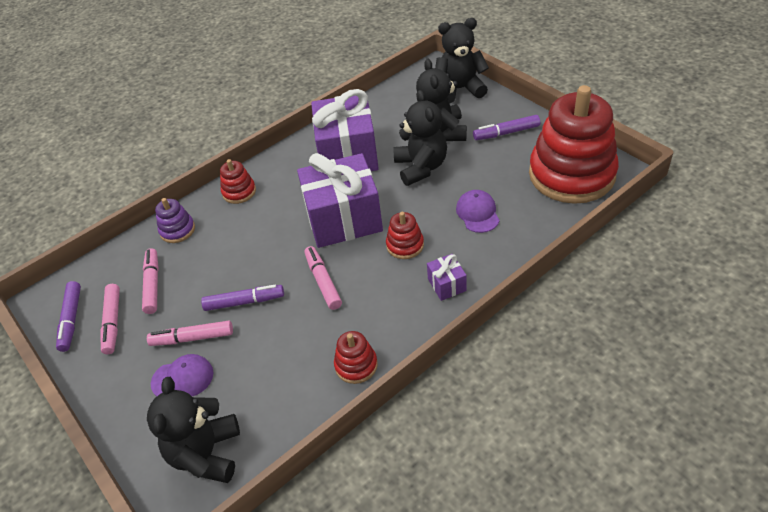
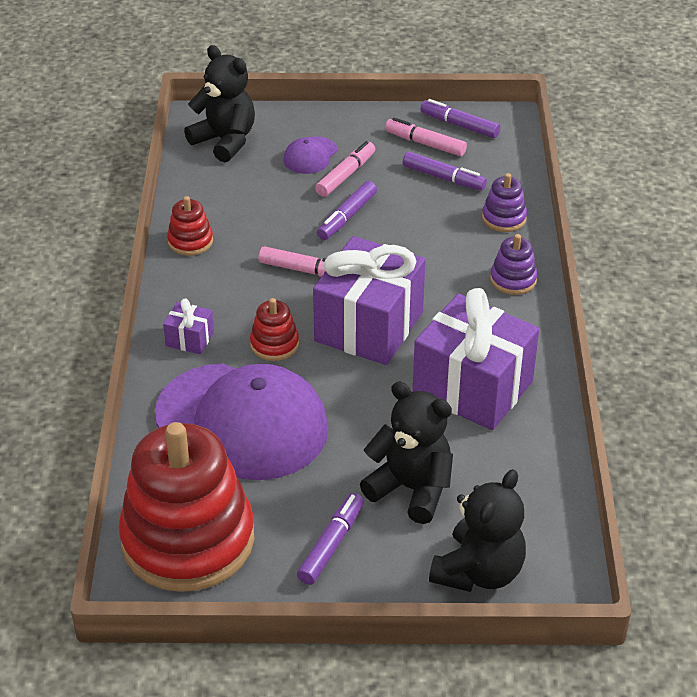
camera: 125 degrees right, 5 degrees down
pink marker [142,248,159,314] -> purple marker [403,152,487,191]
red stacking toy [220,159,256,204] -> purple stacking toy [490,234,538,295]
black teddy bear [394,90,447,186] -> none
purple cap [456,190,500,233] -> purple cap [155,364,329,480], size x2.38

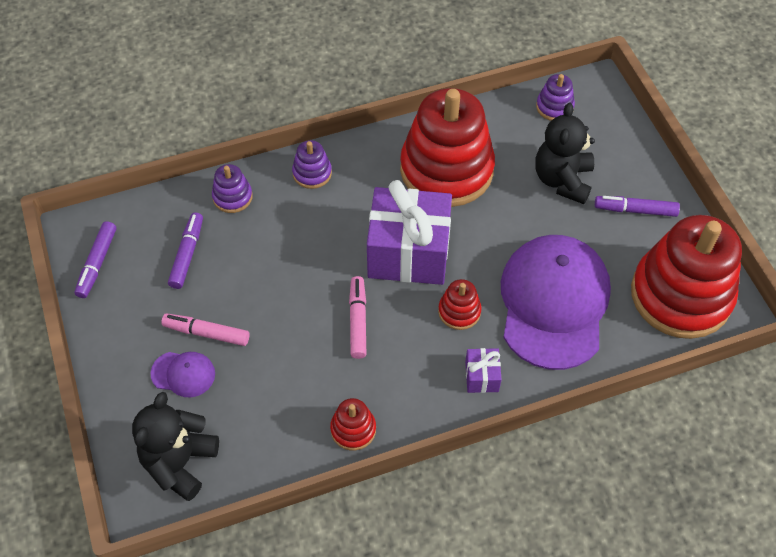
camera: 110 degrees left, 15 degrees up
purple marker [317,181,377,240] -> none
pink marker [385,118,467,156] -> none
purple gift [413,288,539,430] -> red stacking toy [400,88,495,207]
black teddy bear [429,469,526,592] -> none
none -> purple stacking toy [536,74,575,121]

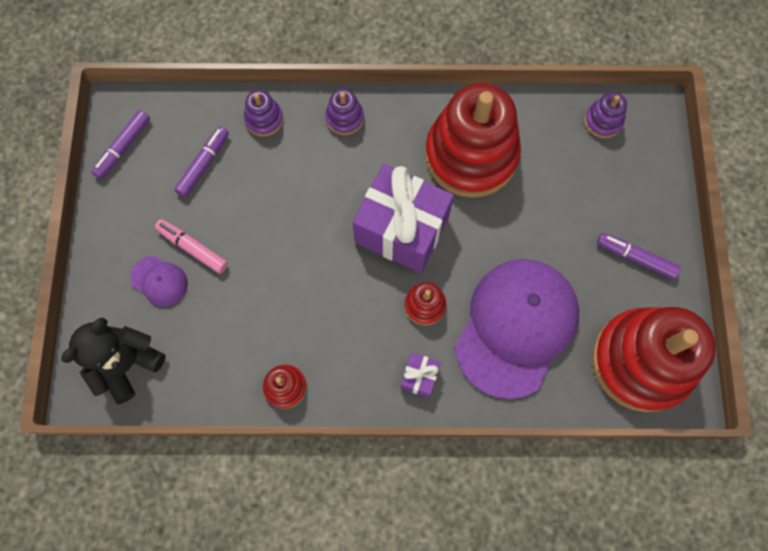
camera: 20 degrees right, 15 degrees up
pink marker [349,276,366,359] -> none
black teddy bear [535,102,595,204] -> none

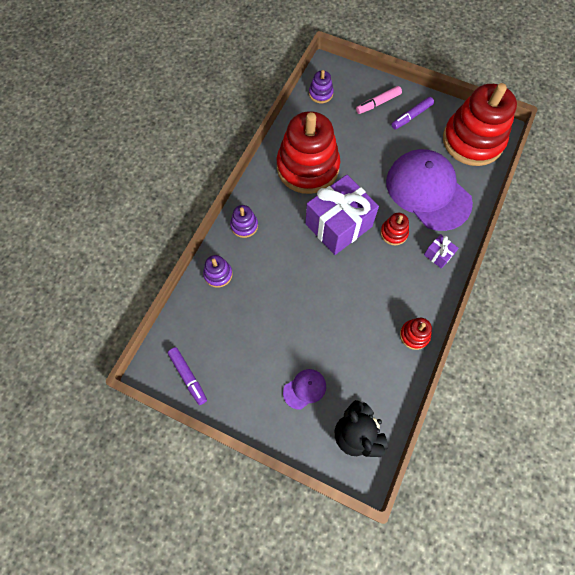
camera: 65 degrees left, 5 degrees down
pink marker [155,219,228,274] -> pink marker moved to [356,86,402,114]
purple marker [174,126,229,197] -> none

